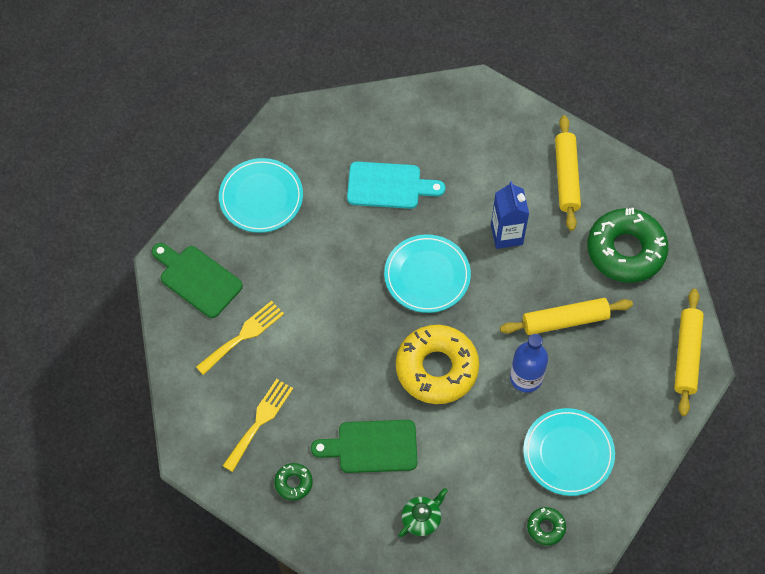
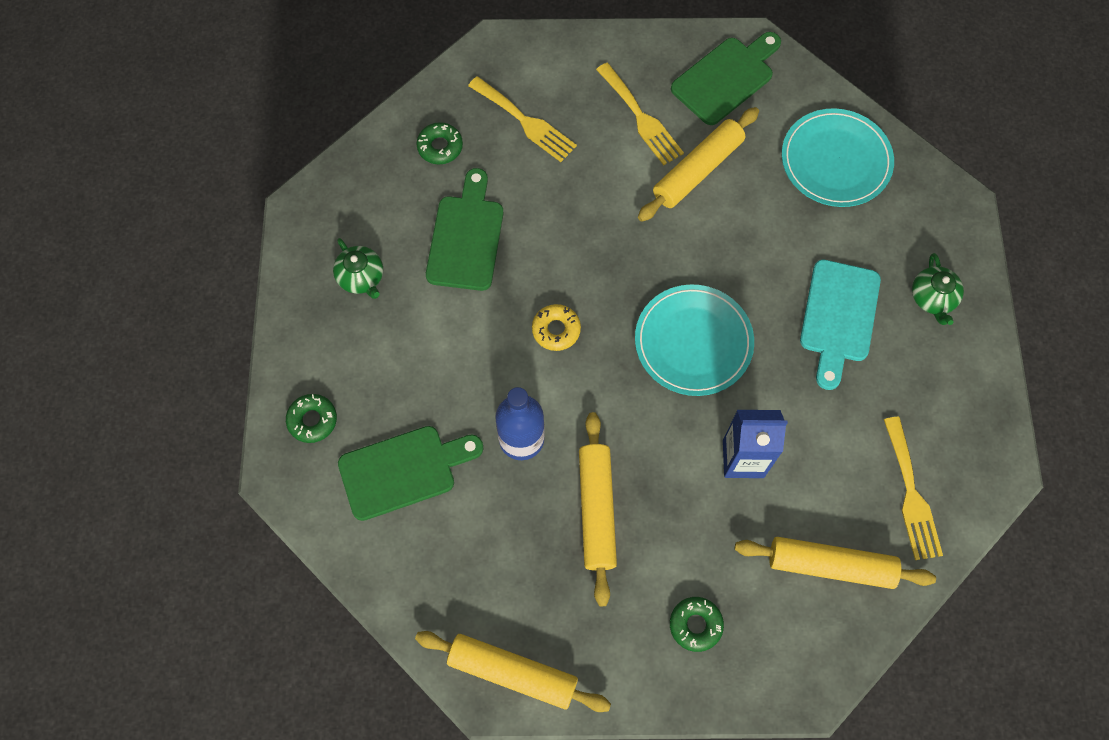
camera: 100 degrees right, 5 degrees up
yellow donut [396,325,479,404] -> yellow donut [532,304,581,351], size x0.44
turquoise plate [523,408,615,496] -> green cutting board [338,426,484,521]
green donut [587,208,668,283] -> green donut [670,597,724,652], size x0.44
none -> yellow rolling pin [638,107,759,222]
none -> yellow fork [884,417,943,560]
none -> green teapot [912,253,964,325]

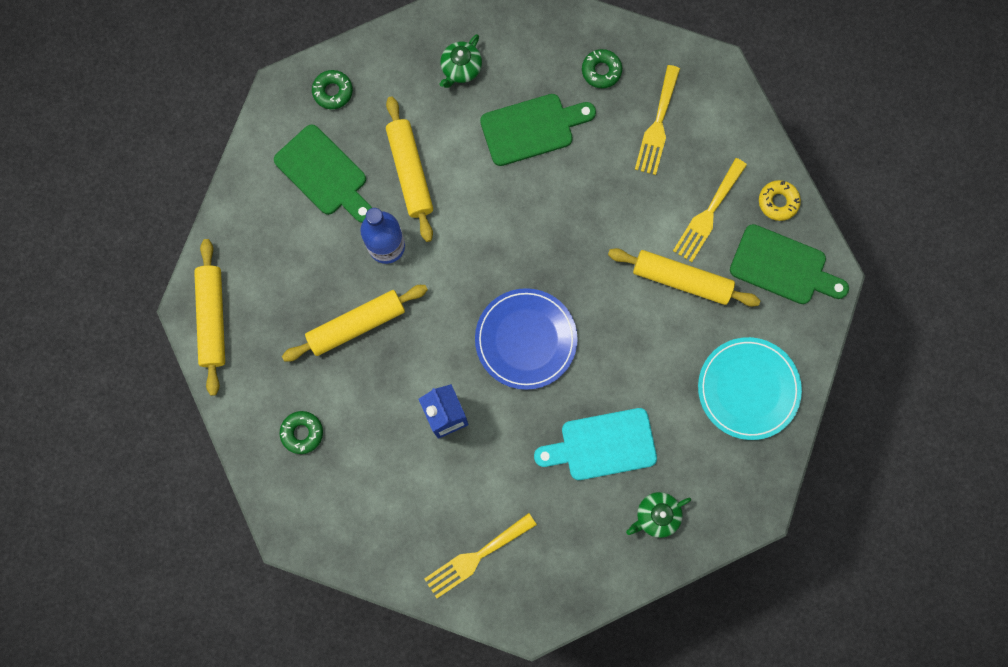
camera: 65 degrees right, 10 degrees up
yellow donut [532,304,581,351] -> yellow donut moved to [759,180,801,221]
turquoise plate [635,285,754,396] -> blue plate [475,288,578,390]
yellow rolling pin [735,537,936,589] -> yellow rolling pin moved to [386,96,433,242]

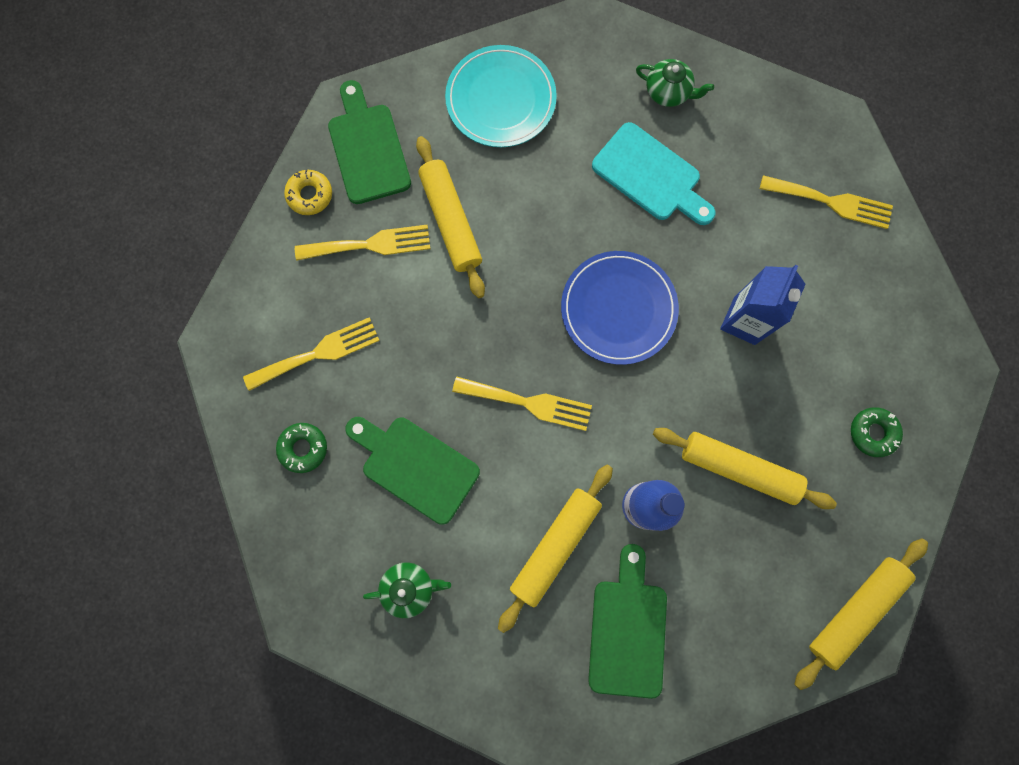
camera: 130 degrees left, 0 degrees up
green donut [312,70,353,109] -> none
none -> yellow fork [452,376,592,431]

